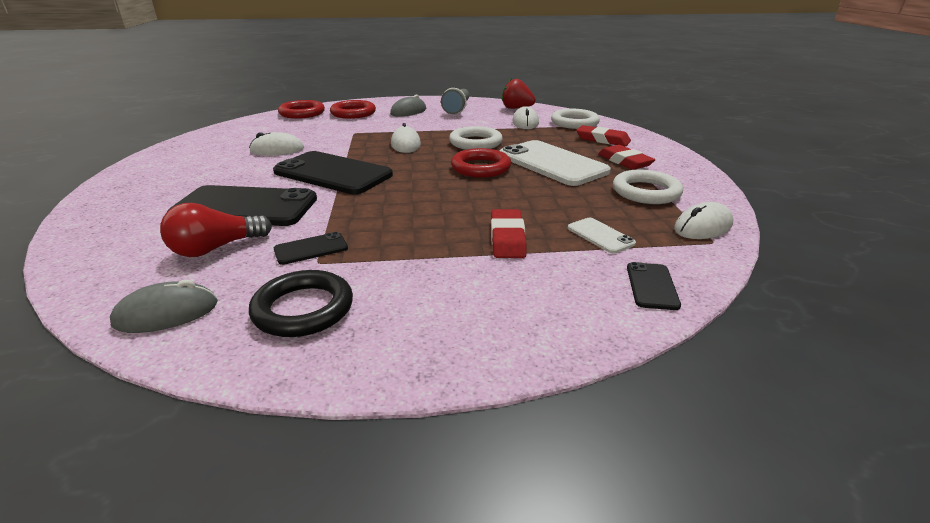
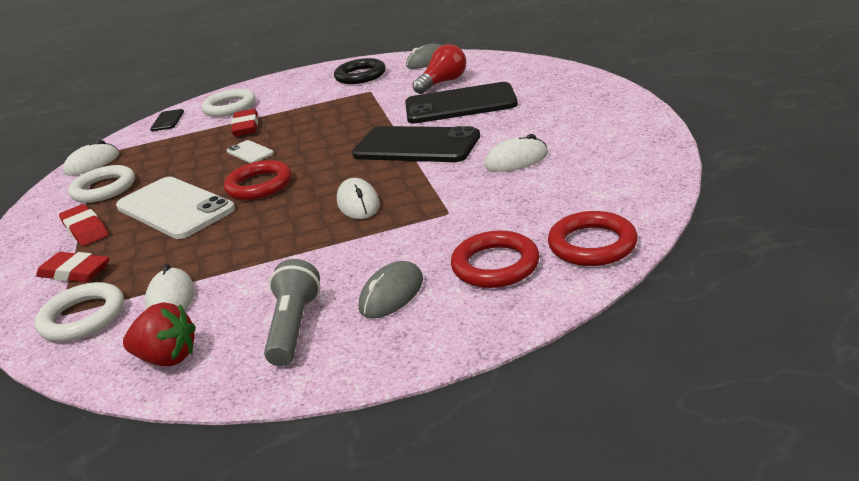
camera: 175 degrees right, 0 degrees up
black phone [274,232,348,265] -> none
white ring [449,126,503,150] -> white ring moved to [201,89,256,117]
white phone [568,218,636,254] -> white phone moved to [227,140,274,163]

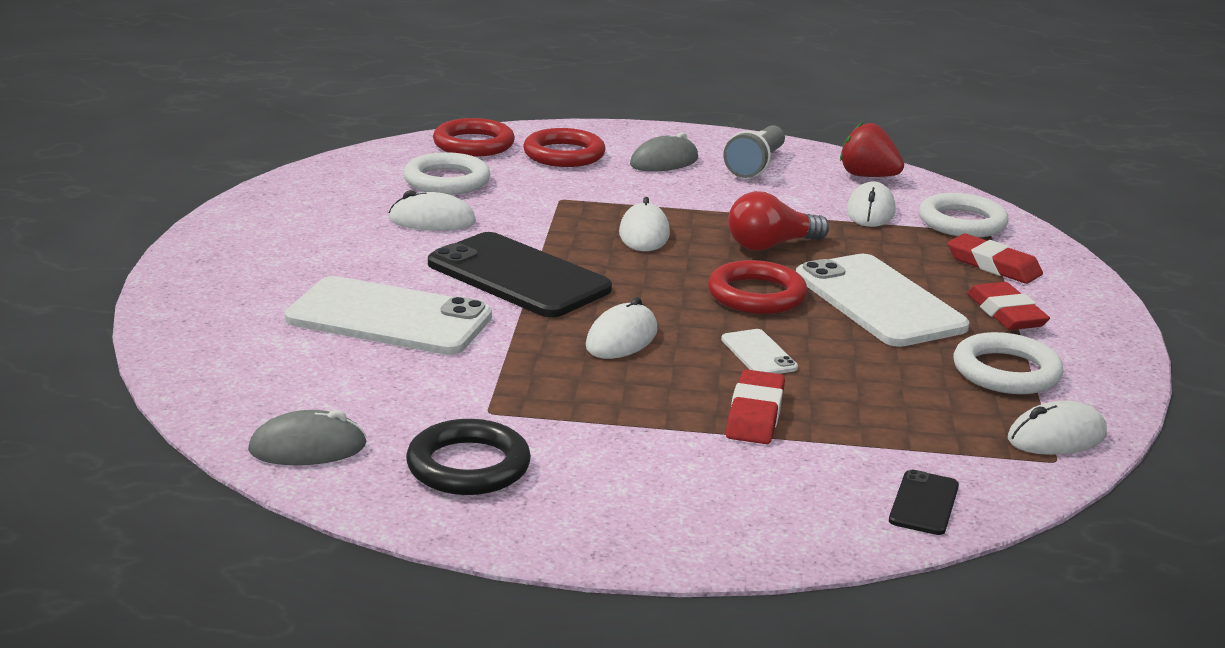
camera: 165 degrees left, 5 degrees down
white ring [201,89,256,117] -> white ring moved to [404,152,490,195]
black phone [405,82,518,124] -> white phone [284,276,492,355]
red light bulb [412,44,466,94] -> red light bulb moved to [728,191,829,251]
none -> white mouse [586,297,657,359]

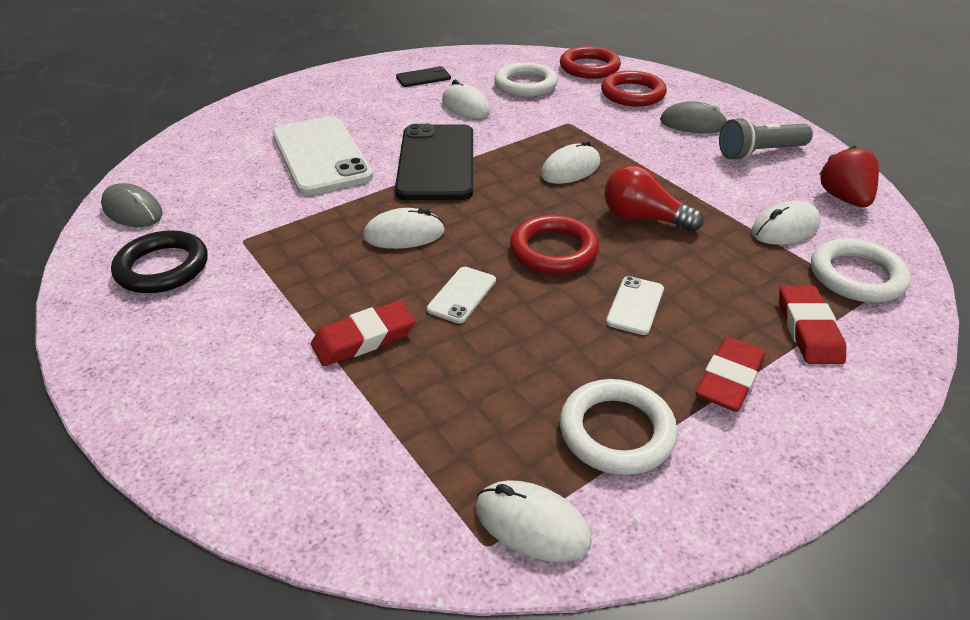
camera: 50 degrees right, 15 degrees up
white phone [796,254,969,347] -> white phone [606,276,664,335], size x0.45
black phone [889,469,959,535] -> black phone moved to [396,66,451,87]

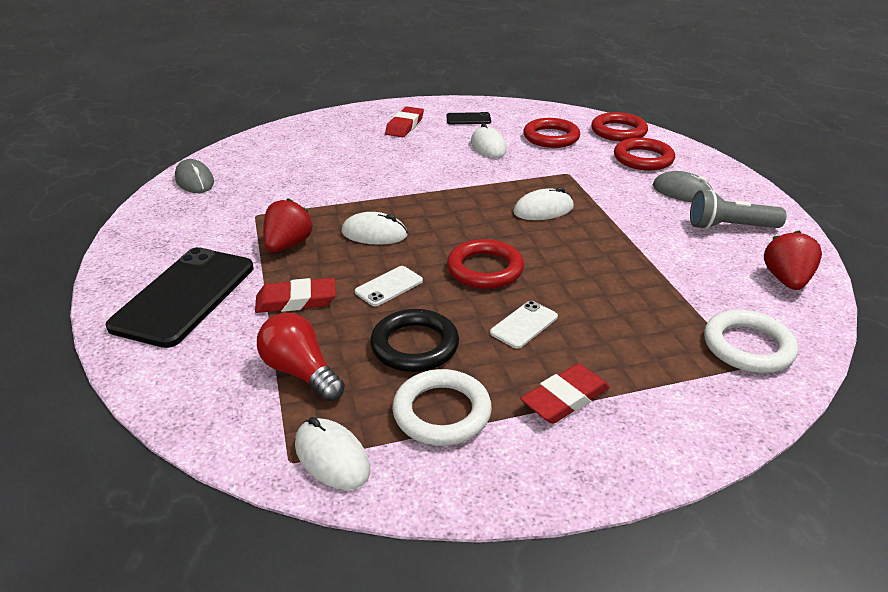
camera: 20 degrees right, 5 degrees down
black ring [111,230,208,293] -> black ring moved to [370,309,459,372]
white phone [273,116,373,195] -> none
black phone [395,124,473,200] -> black phone moved to [106,247,254,348]
white ring [494,62,558,97] -> red ring [523,118,580,148]
red light bulb [604,165,704,232] -> red light bulb moved to [257,313,345,402]
white mouse [751,201,821,245] -> none
red eraser [779,285,846,364] -> red eraser moved to [385,106,424,137]
none -> red strawberry [263,198,313,252]

